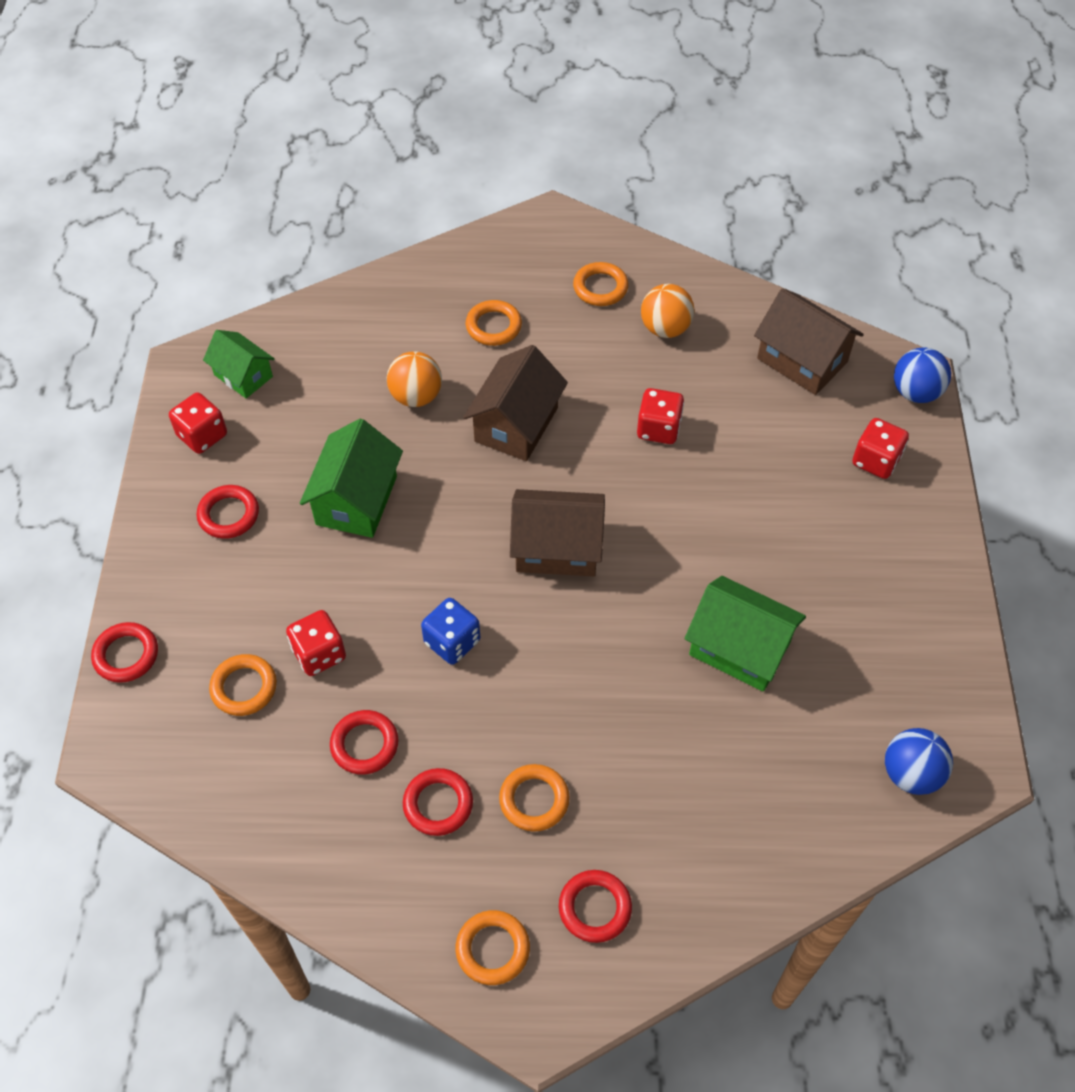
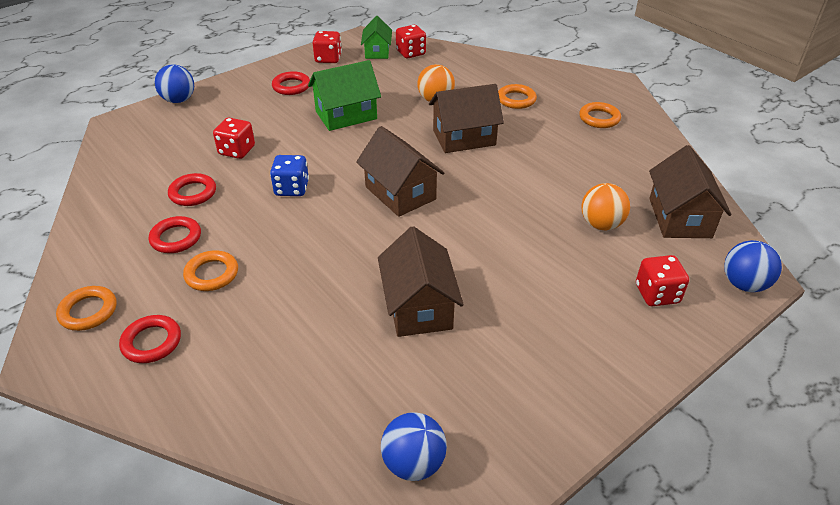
camera: 50 degrees right, 15 degrees down
red ring [91,622,158,683] -> blue ball [155,64,194,103]
orange ring [209,654,277,716] -> none
red dice [637,388,684,444] -> red dice moved to [396,25,426,58]
orange ball [641,284,694,338] -> orange ball moved to [581,183,630,230]
green house [685,576,806,692] -> brown house [378,226,464,337]

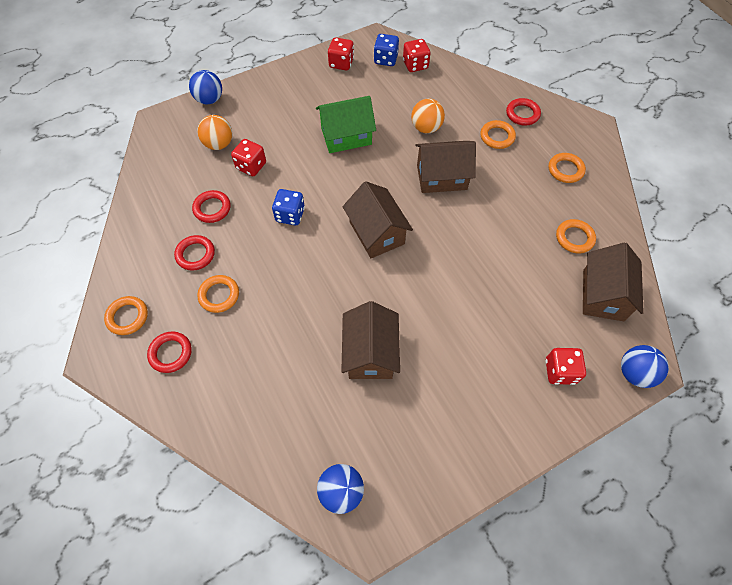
camera: 10 degrees right, 20 degrees up
red ring [272,71,310,95] -> red ring moved to [506,98,541,126]
green house [361,16,392,59] -> blue dice [374,34,399,66]
orange ball [581,183,630,230] -> orange ball moved to [197,115,232,150]
none -> orange ring [556,219,596,253]

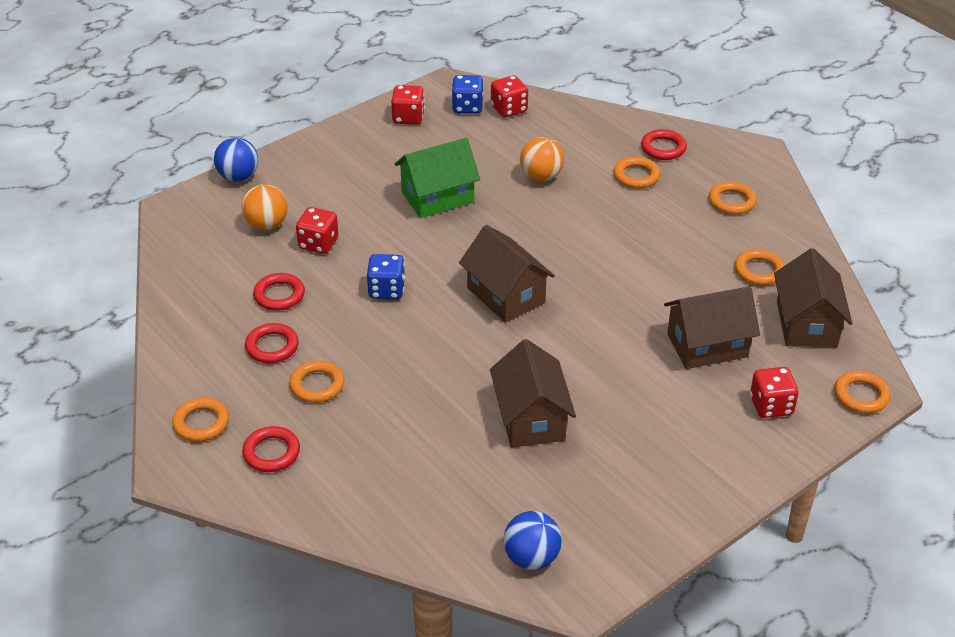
camera: 10 degrees left, 20 degrees down
brown house [416,141,476,193] -> brown house moved to [664,286,760,369]
blue ball [621,345,669,388] -> orange ring [834,371,891,414]

